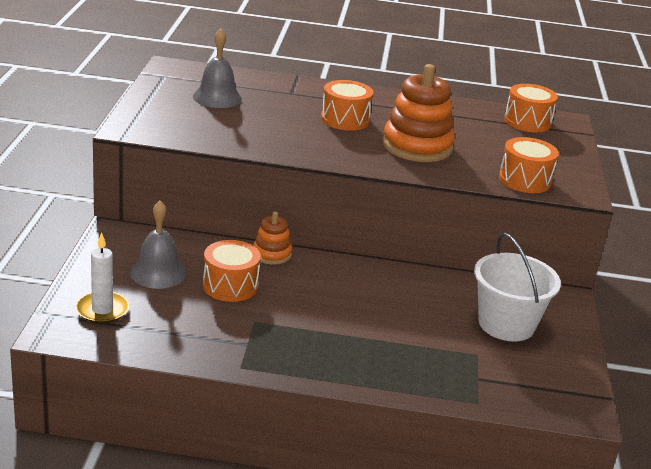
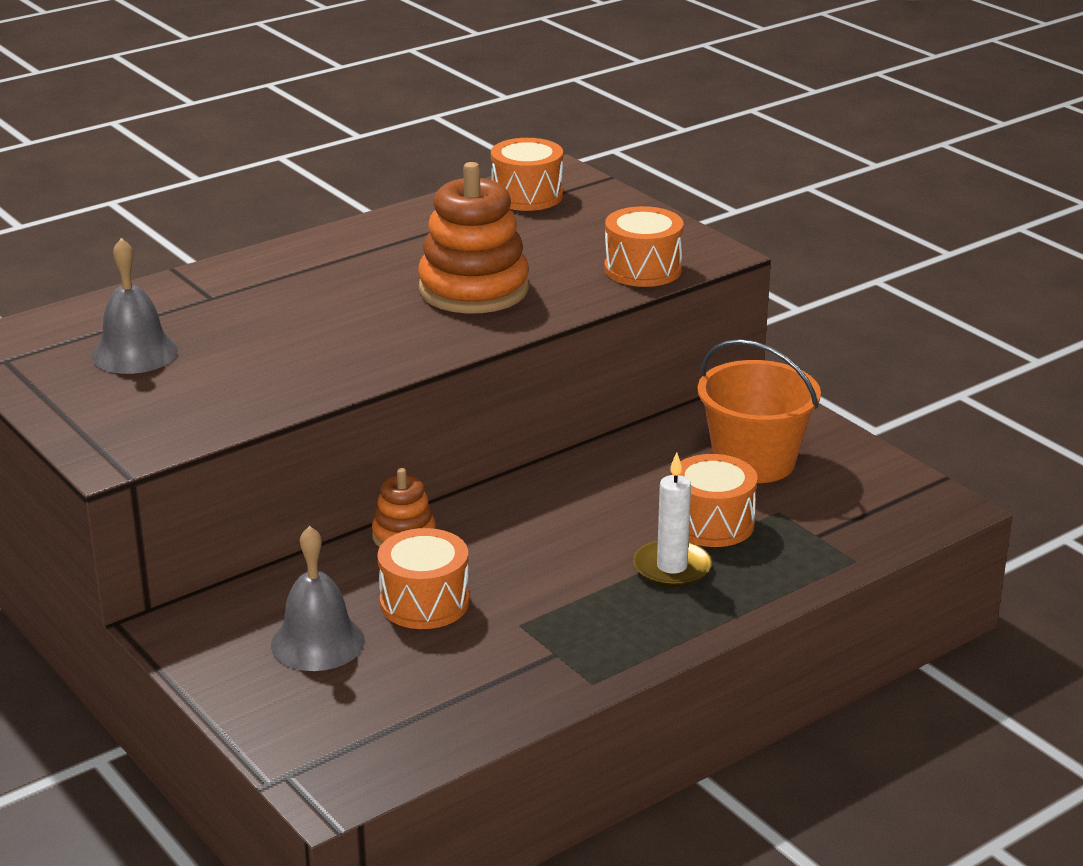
camera: 40 degrees left, 0 degrees up
white candle [75,232,129,324] -> white candle moved to [633,452,712,587]
orange drum [321,80,373,130] -> orange drum moved to [672,454,758,547]
white bucket [474,233,561,342] -> orange bucket [698,339,821,483]

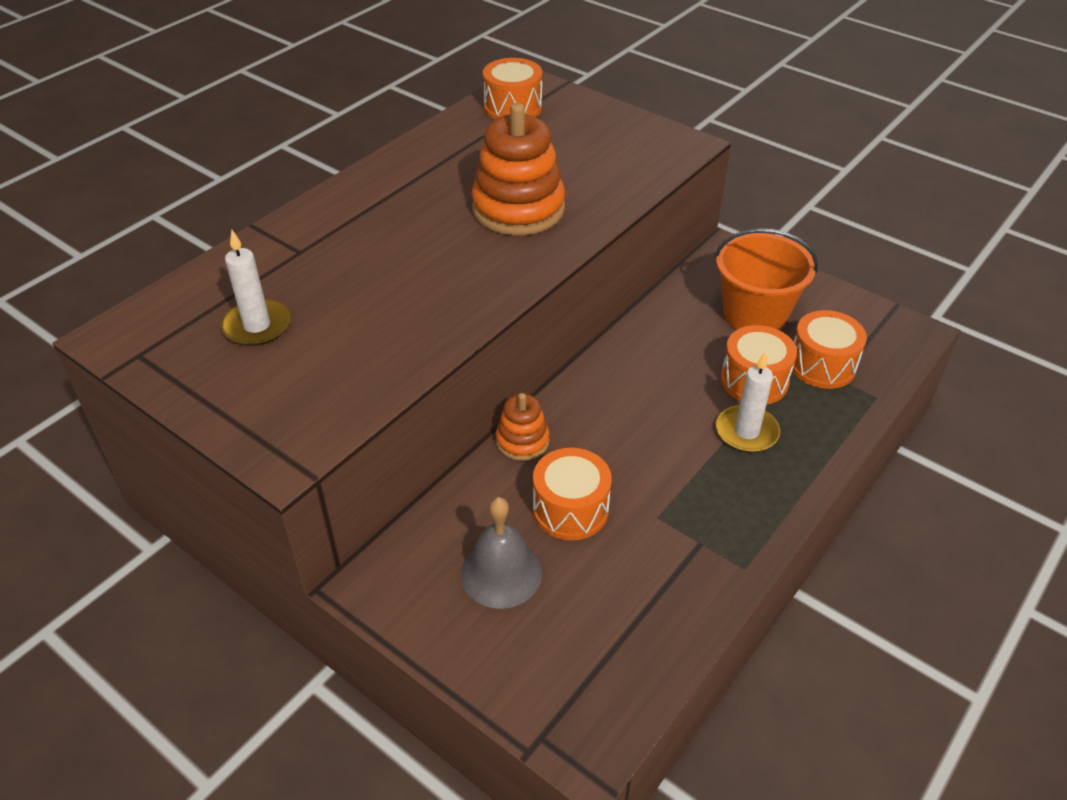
camera: 15 degrees left, 15 degrees up
grey bell [92,238,178,374] -> white candle [221,230,291,346]
orange drum [604,206,684,287] -> orange drum moved to [792,310,867,389]

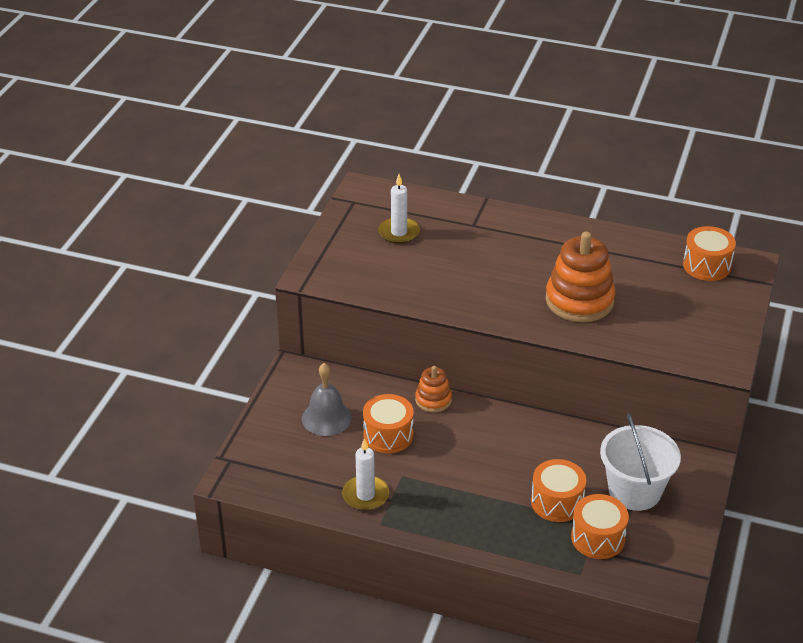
camera: 70 degrees right, 5 degrees down
orange bucket [714,228,818,330] -> white bucket [600,413,681,511]
white candle [716,352,780,453] -> white candle moved to [342,438,389,511]

